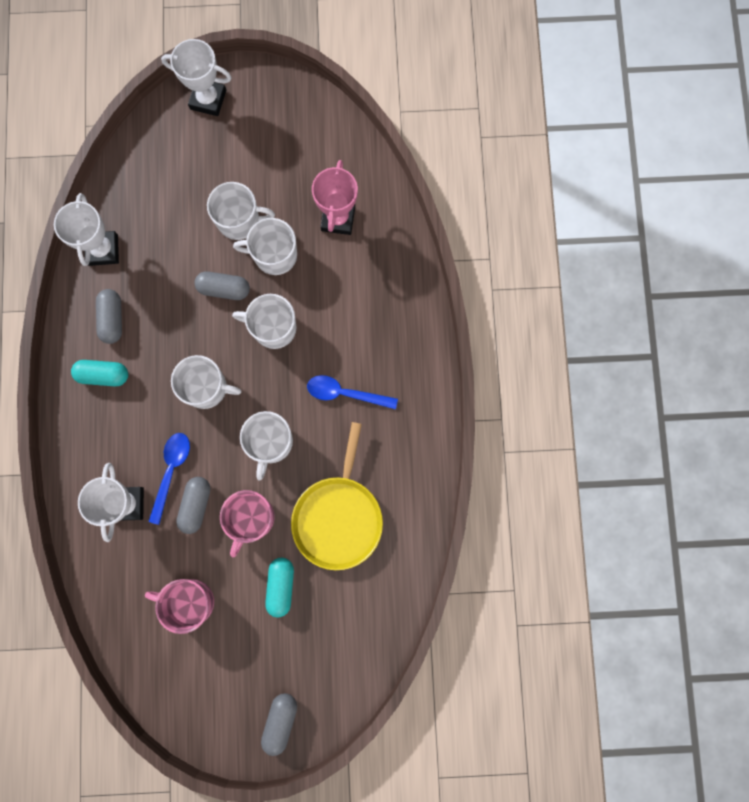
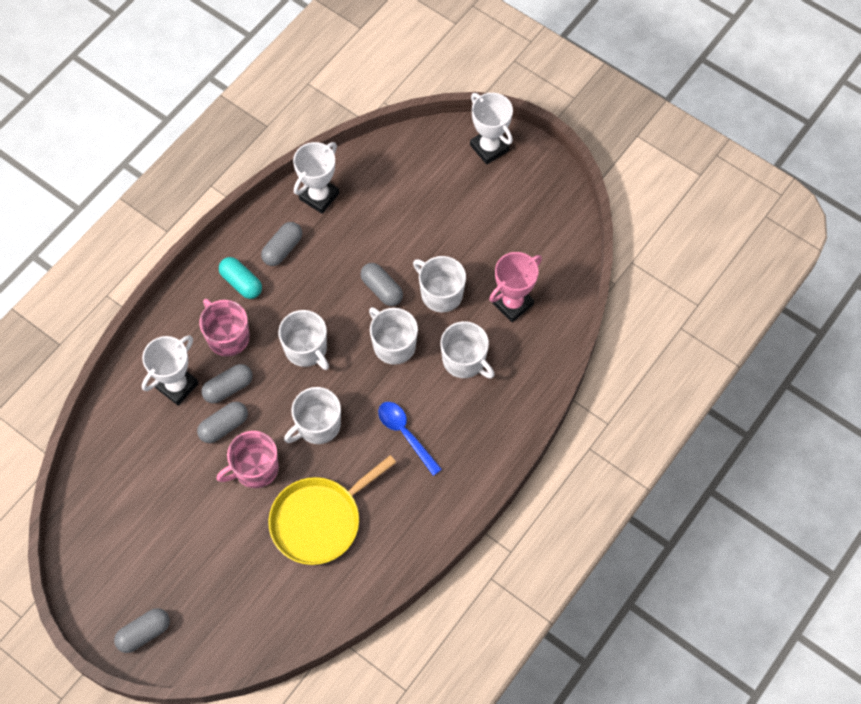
camera: 40 degrees right, 15 degrees down
pink mug [145,579,214,634] -> pink mug moved to [199,299,250,356]
blue spoon [148,433,190,525] -> grey capsule [201,364,253,403]
white mug [207,182,275,240] -> white mug moved to [440,321,495,379]
turquoise capsule [265,558,294,617] -> none

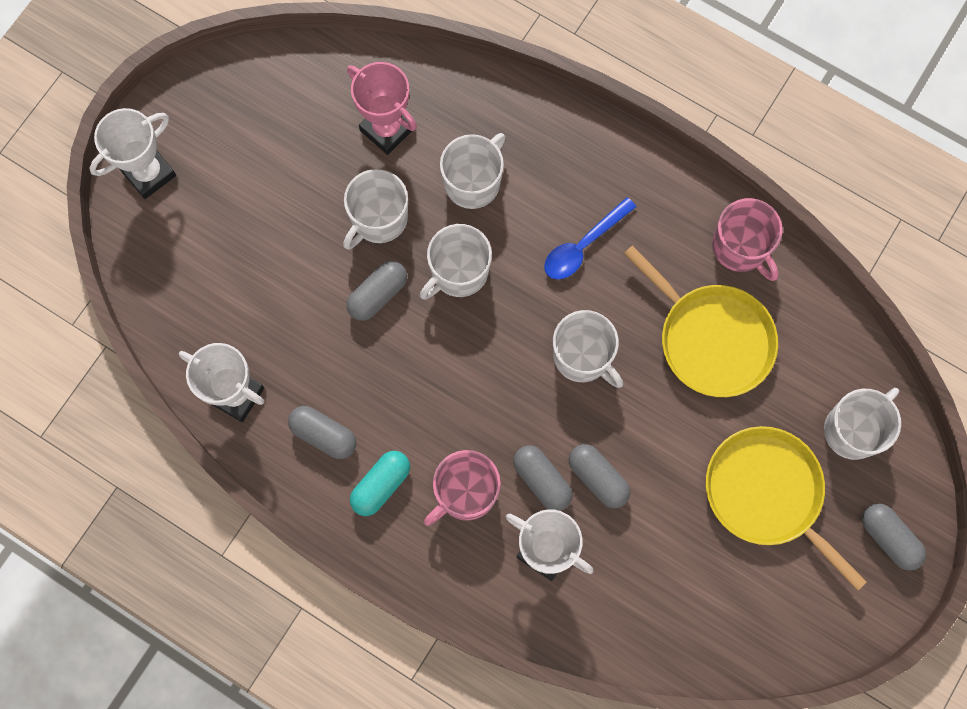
camera: 95 degrees left, 10 degrees up
pink mug [216,431,279,488] -> pink mug moved to [712,198,783,281]
white mug [278,310,329,370] -> white mug moved to [824,388,901,460]
none -> yellow pan [706,426,867,591]

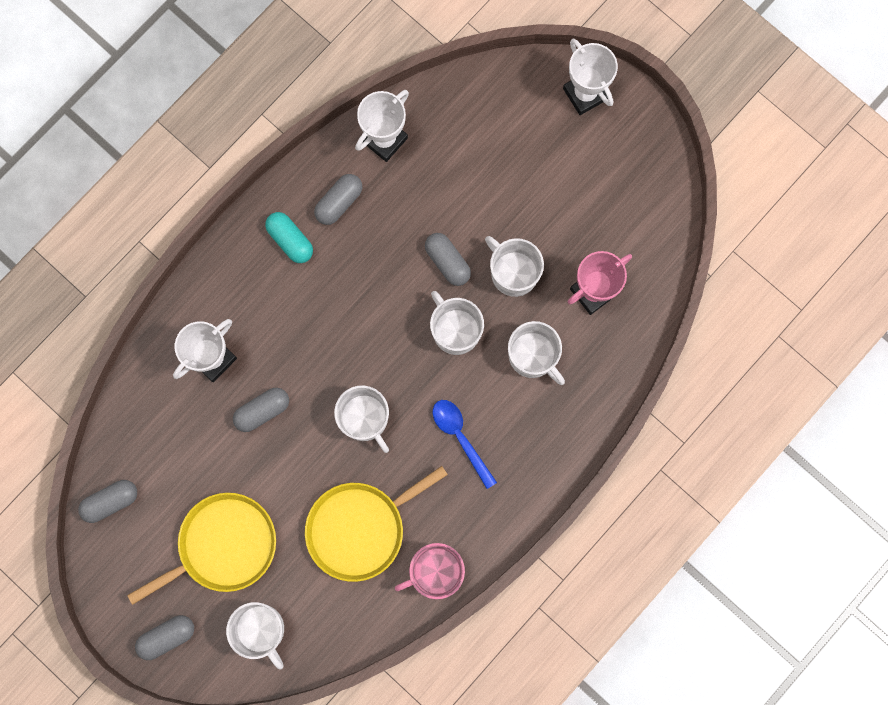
camera: 100 degrees right, 5 degrees up
pink mug [424,450,501,526] -> none
grey capsule [513,445,573,511] -> grey capsule moved to [78,480,137,523]
white mug [553,310,623,388] -> white mug turned 90 degrees counterclockwise [334,385,389,453]

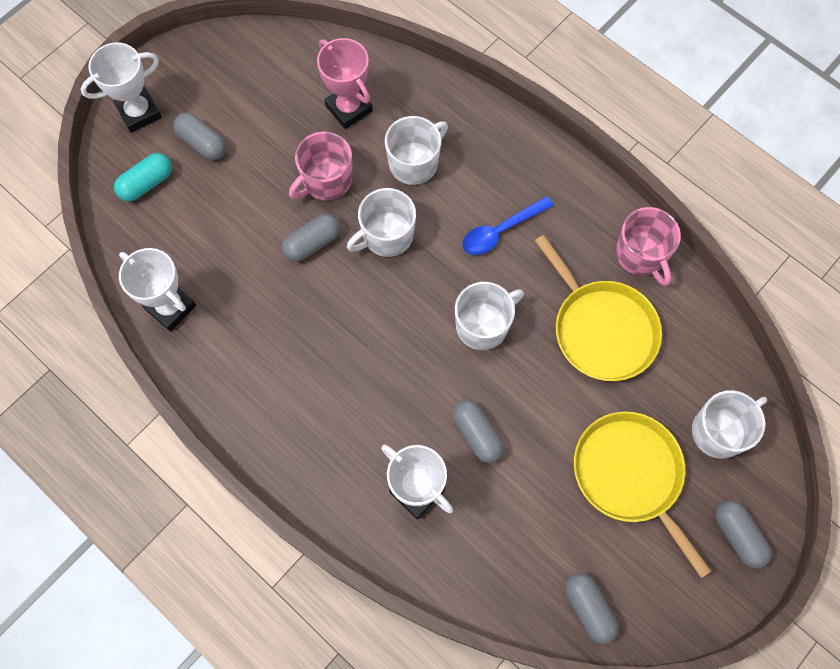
camera: 90 degrees left, 10 degrees down
turquoise capsule [265,212,313,263] -> turquoise capsule moved to [114,153,172,202]
grey capsule [314,174,362,225] -> grey capsule moved to [173,113,226,160]
white mug [485,236,544,297] -> pink mug [289,132,352,200]

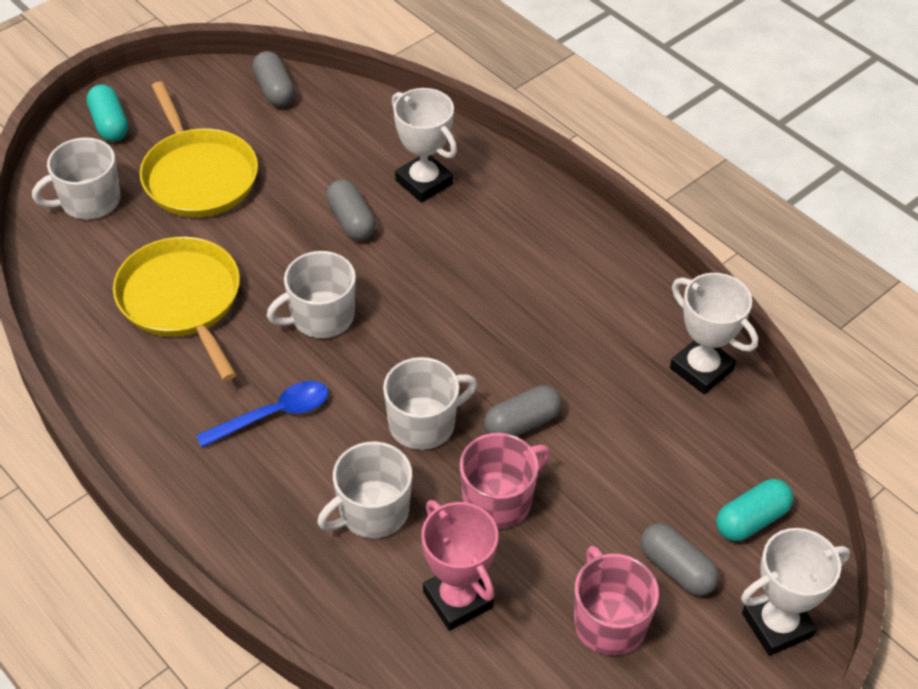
camera: 175 degrees left, 20 degrees down
pink mug [616,207,681,286] -> pink mug moved to [574,546,659,656]
grey capsule [715,501,772,569] -> turquoise capsule [86,84,128,141]

